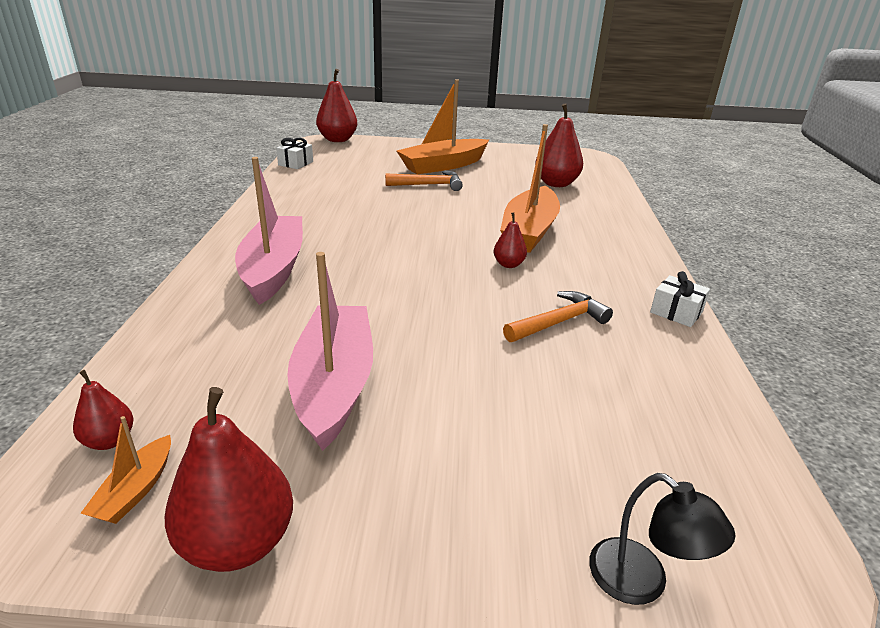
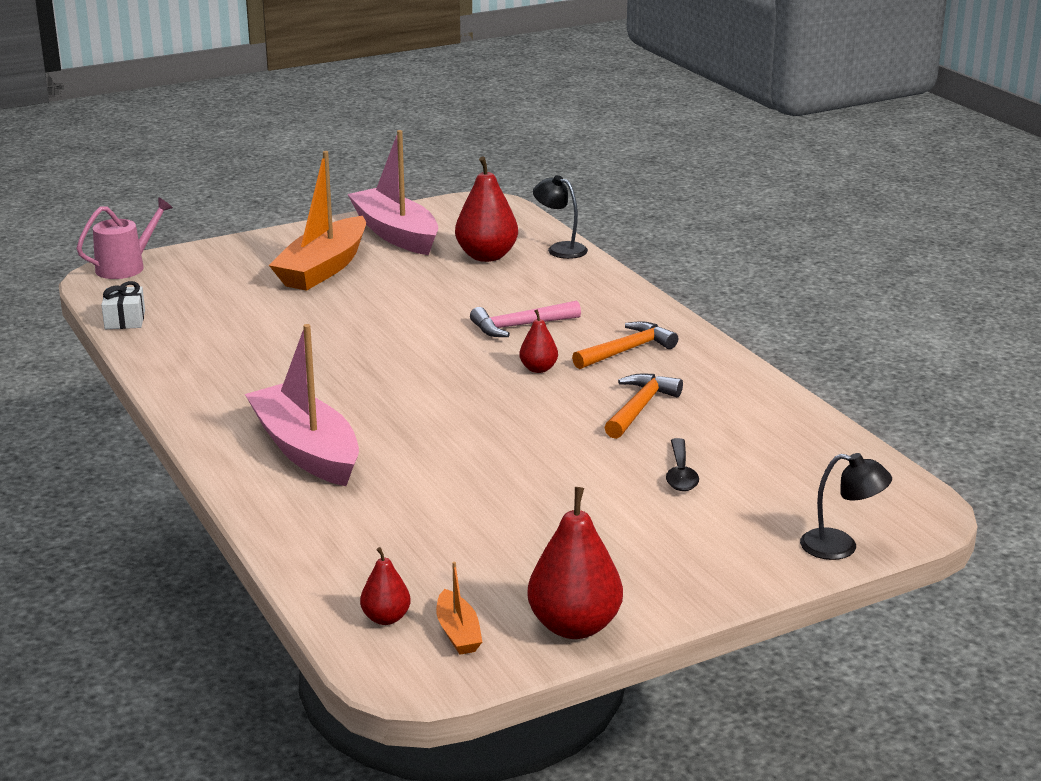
camera: 30 degrees left, 5 degrees down
pink boat [287,252,373,451] -> pink boat moved to [347,130,438,255]
red pear [316,69,357,142] -> pink watering can [76,197,173,279]
orange hammer [385,171,463,191] -> orange hammer moved to [572,321,678,369]
orange boat [500,124,560,253] -> pink hammer [470,301,581,337]
white gift [650,271,710,327] -> none
none -> black lamp [533,175,588,259]
none -> black spoon [666,438,699,491]

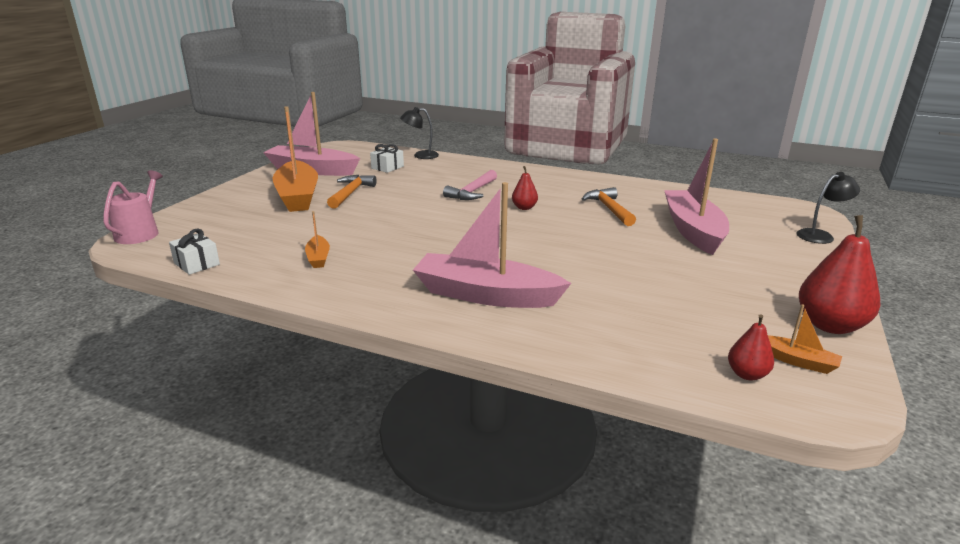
camera: 40 degrees left, 0 degrees up
red pear [455,157,518,262] -> white gift [370,144,404,173]
orange hammer [572,321,678,369] -> orange hammer moved to [327,175,377,209]
black spoon [666,438,699,491] -> pink boat [664,139,729,255]
none -> orange boat [305,211,330,268]

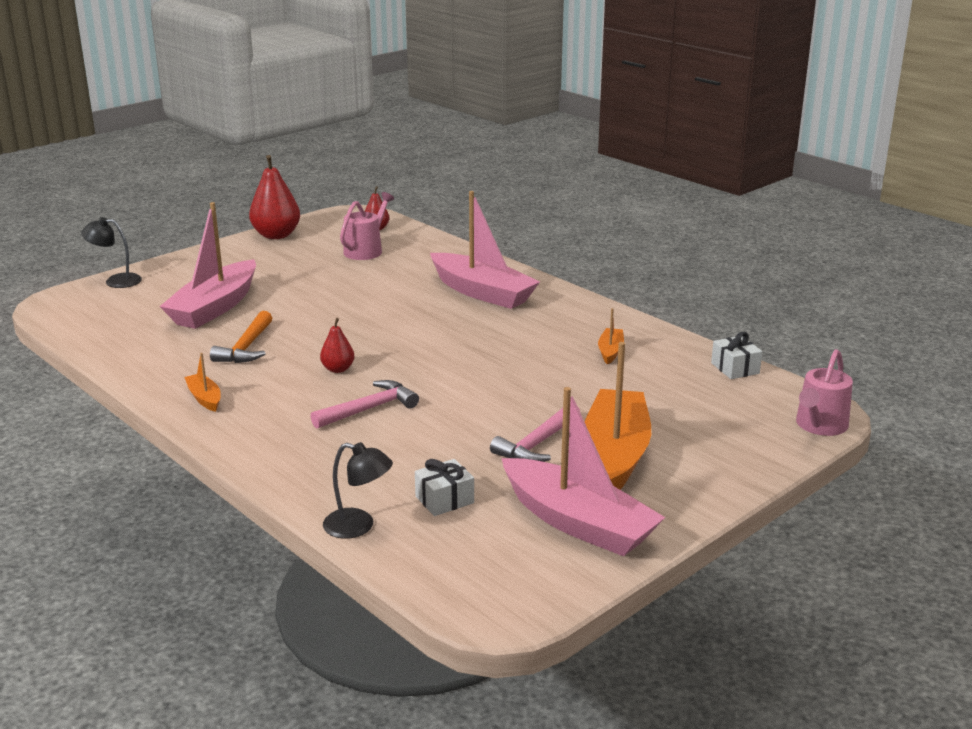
camera: 155 degrees left, 0 degrees up
orange hammer [327,175,377,209] -> pink hammer [490,406,580,462]
orange boat [768,304,842,374] -> orange boat moved to [184,353,221,412]
none -> pink watering can [340,192,394,260]

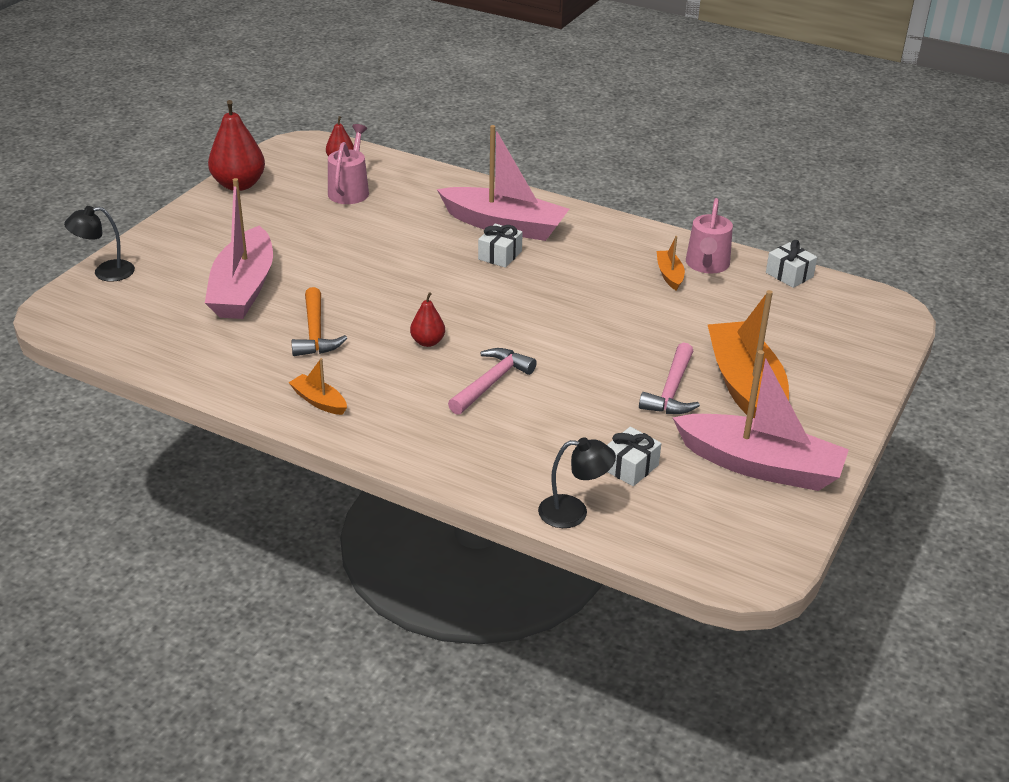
camera: 20 degrees left, 10 degrees up
pink watering can [796,349,853,436] -> pink watering can moved to [686,198,733,273]
none -> white gift [478,224,523,268]

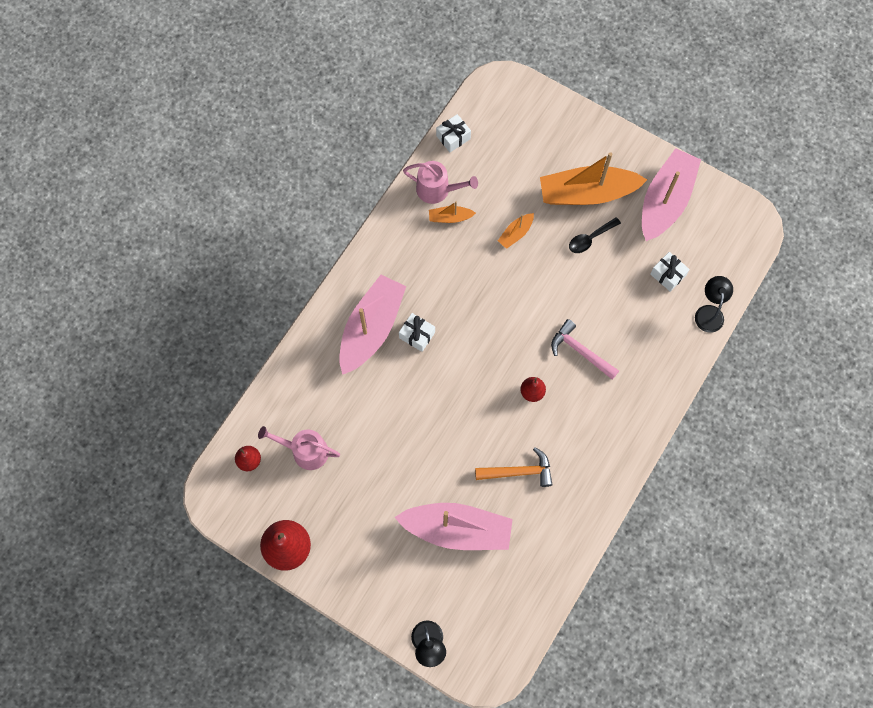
camera: 85 degrees left, 35 degrees up
orange boat [289,358,347,415] -> orange boat moved to [498,213,534,249]
pink hammer [639,342,700,414] -> black spoon [569,217,621,253]

